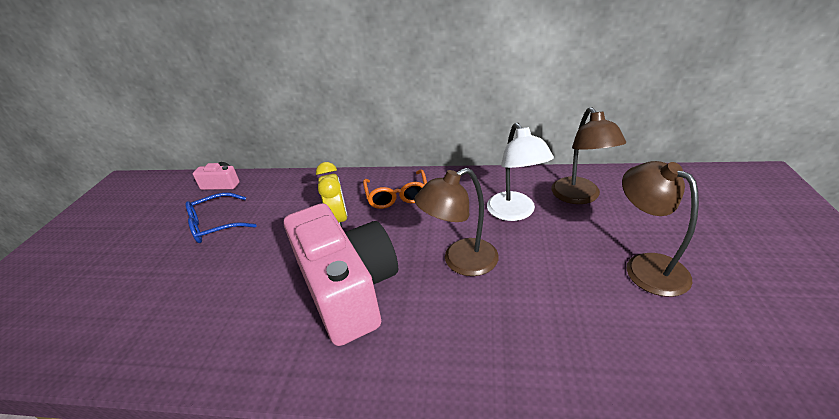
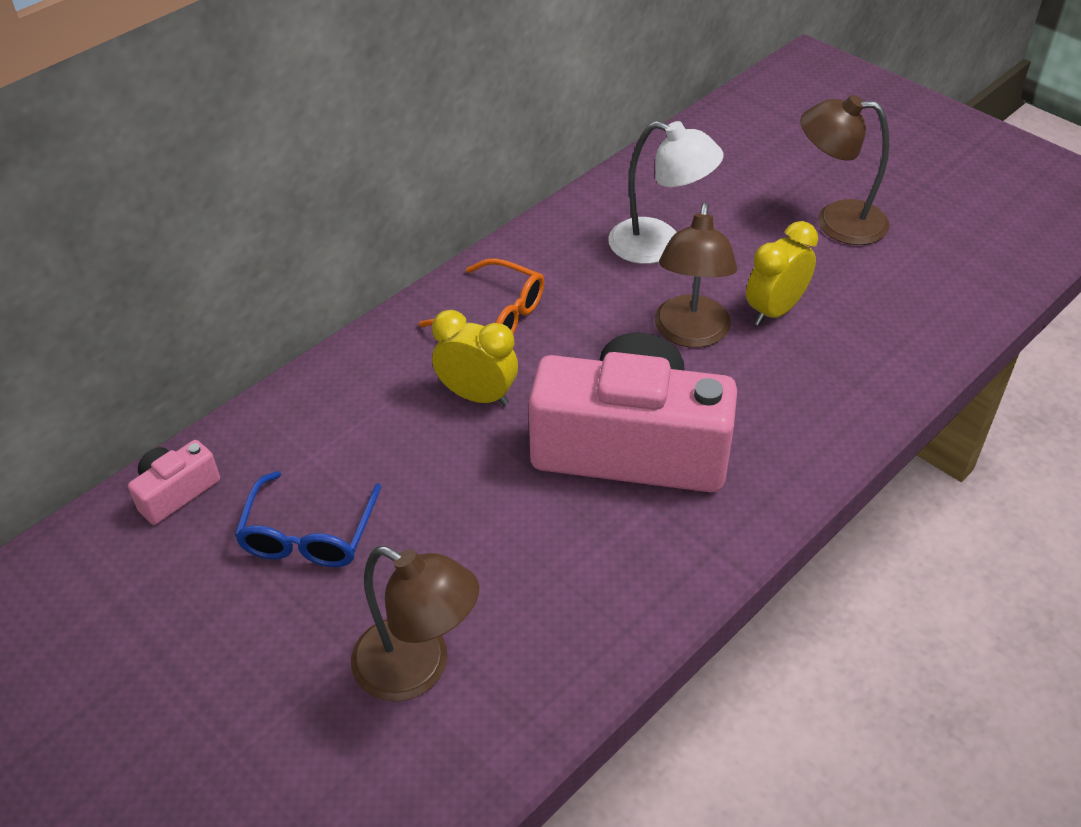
camera: 55 degrees left, 10 degrees up
brown lamp [552,107,626,204] -> brown lamp moved to [351,546,479,701]
none -> yellow clock [746,221,818,326]

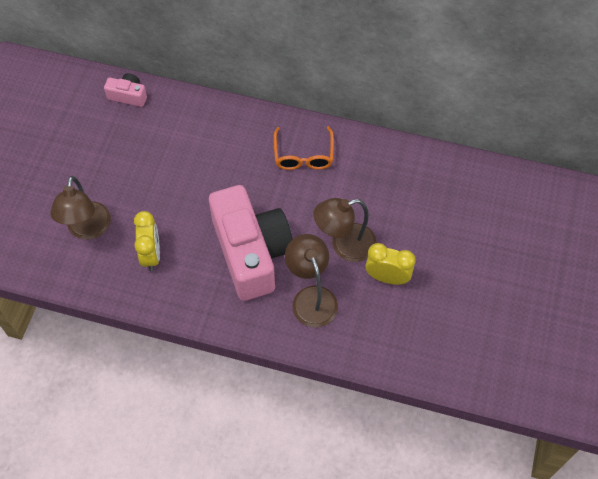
camera: 60 degrees right, 15 degrees up
blue glasses [234,471,381,567] -> none
yellow clock [432,310,518,406] -> yellow clock moved to [134,211,160,271]
white lamp [608,121,724,264] -> none
brown lamp [800,95,890,245] -> brown lamp moved to [285,234,338,327]

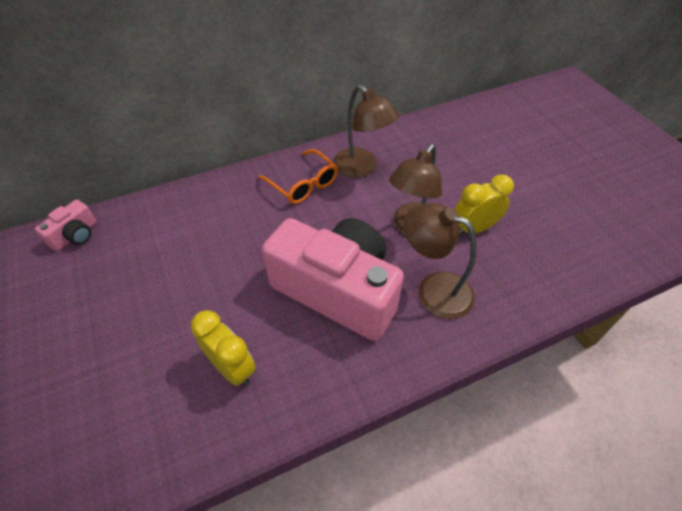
camera: 40 degrees left, 10 degrees down
brown lamp [50,176,111,240] -> brown lamp moved to [333,85,399,178]
pink camera [104,73,147,107] -> pink camera turned 150 degrees clockwise [35,200,97,251]

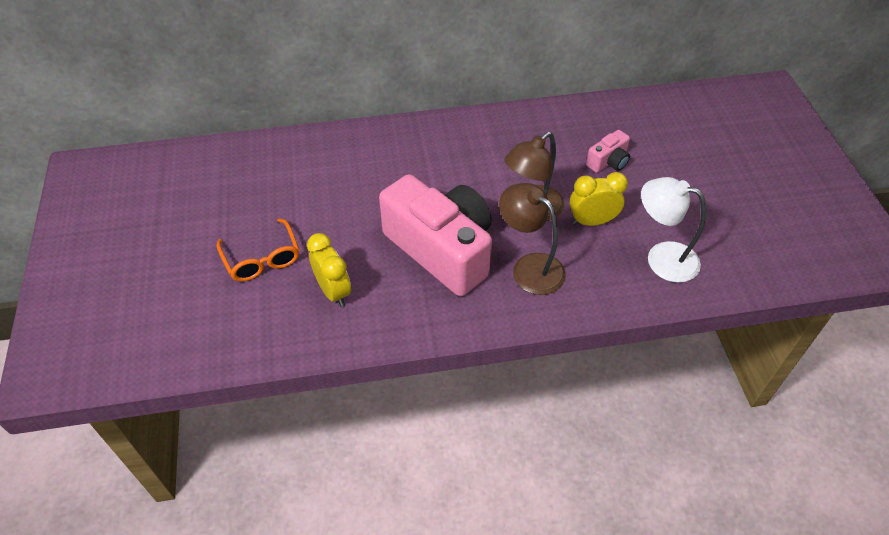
camera: 15 degrees right, 0 degrees up
pink camera [35,200,97,251] -> pink camera moved to [586,130,630,173]
orange glasses [258,149,338,204] -> orange glasses moved to [216,218,299,282]
brown lamp [333,85,399,178] -> none
none -> white lamp [641,177,706,283]

